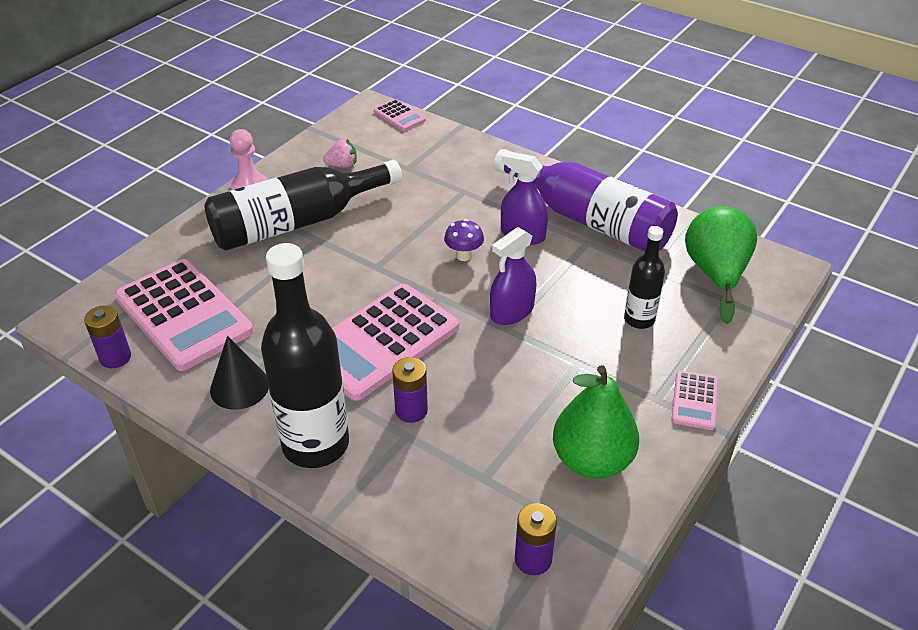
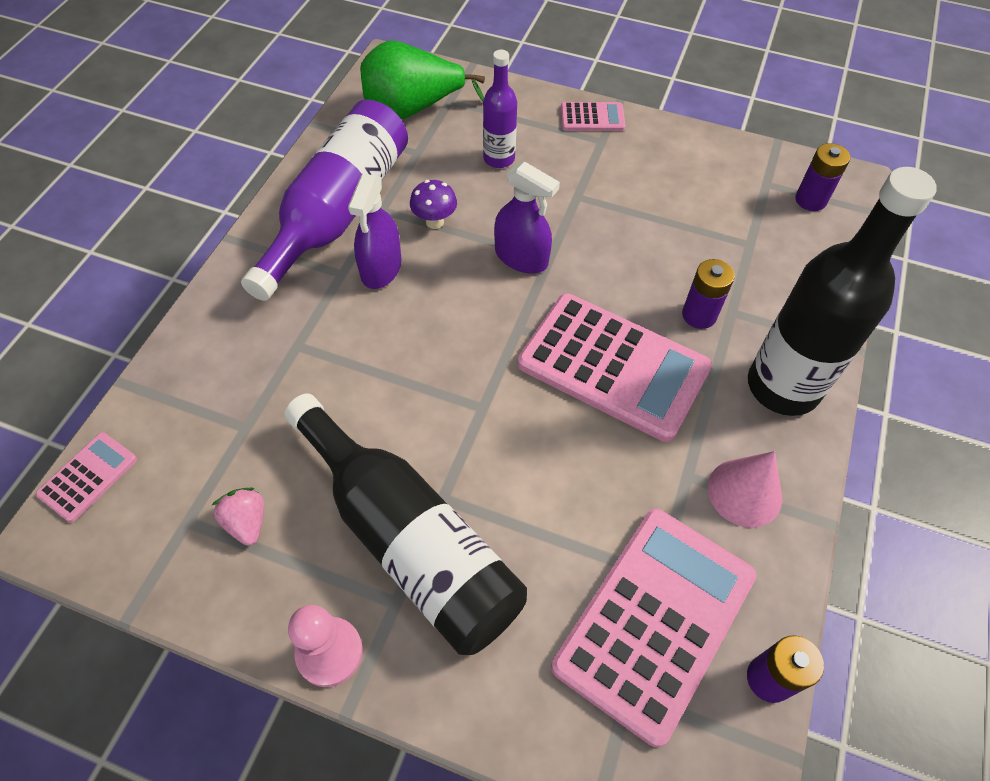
camera: 105 degrees left, 15 degrees up
black cone [210,336,269,410] -> pink cone [708,451,782,528]
purple mushroom [444,219,484,261] -> purple mushroom moved to [410,180,457,229]
green pear [553,365,639,479] -> none
black bottle [624,226,665,329] -> purple bottle [483,50,517,168]

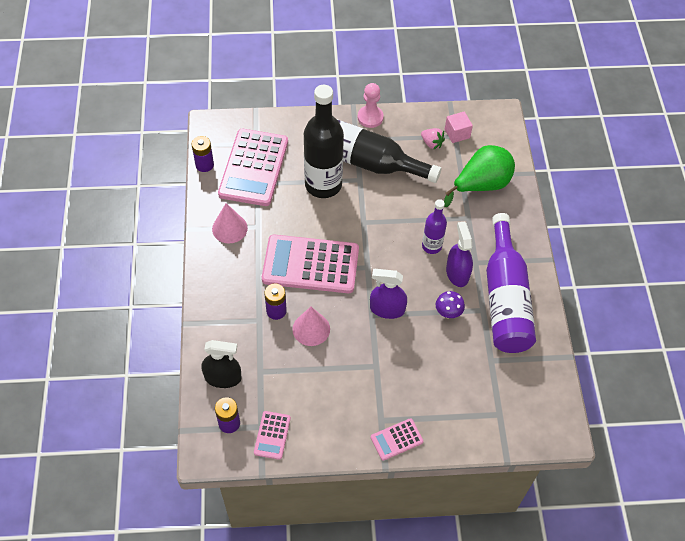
camera: 155 degrees right, 0 degrees up
pink calculator [36,432,137,523] -> pink calculator moved to [254,411,291,460]
green pear [360,41,485,119] -> green pear moved to [444,145,515,207]
purple bottle [483,50,517,168] -> purple bottle moved to [422,199,447,254]
black bottle [748,167,937,416] -> black bottle moved to [304,85,344,198]
none -> black spray bottle [202,340,242,388]
none -> pink cone [292,307,330,346]
none -> pink cube [445,111,473,143]

